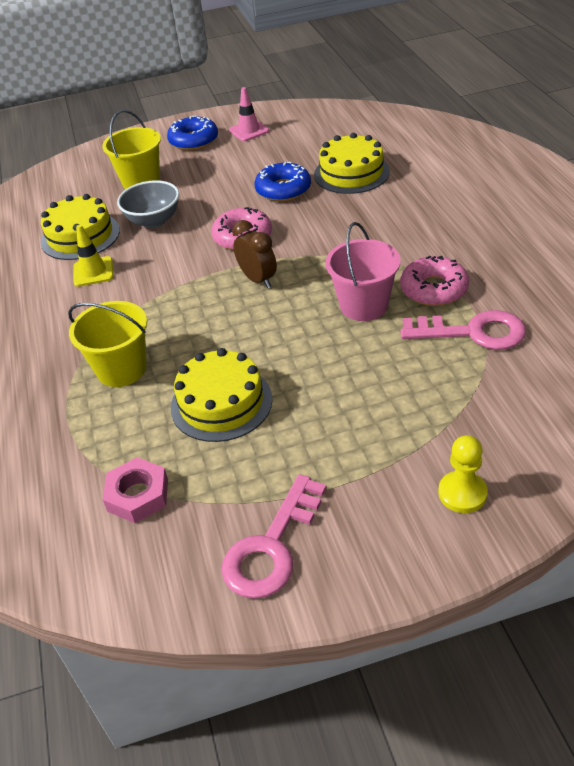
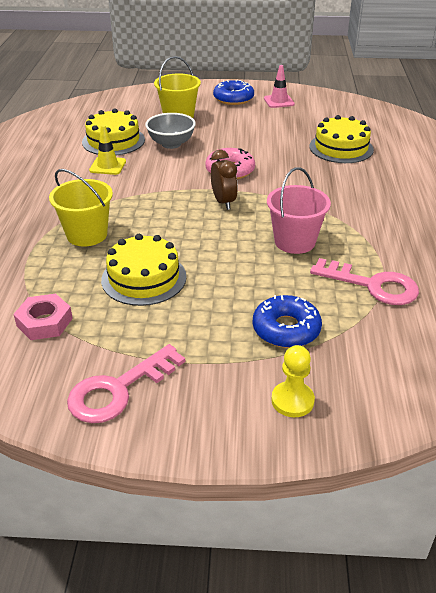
camera: 15 degrees right, 5 degrees down
blue donut [255,162,311,202] -> blue donut moved to [253,295,322,348]
pink donut [400,256,469,306] -> none

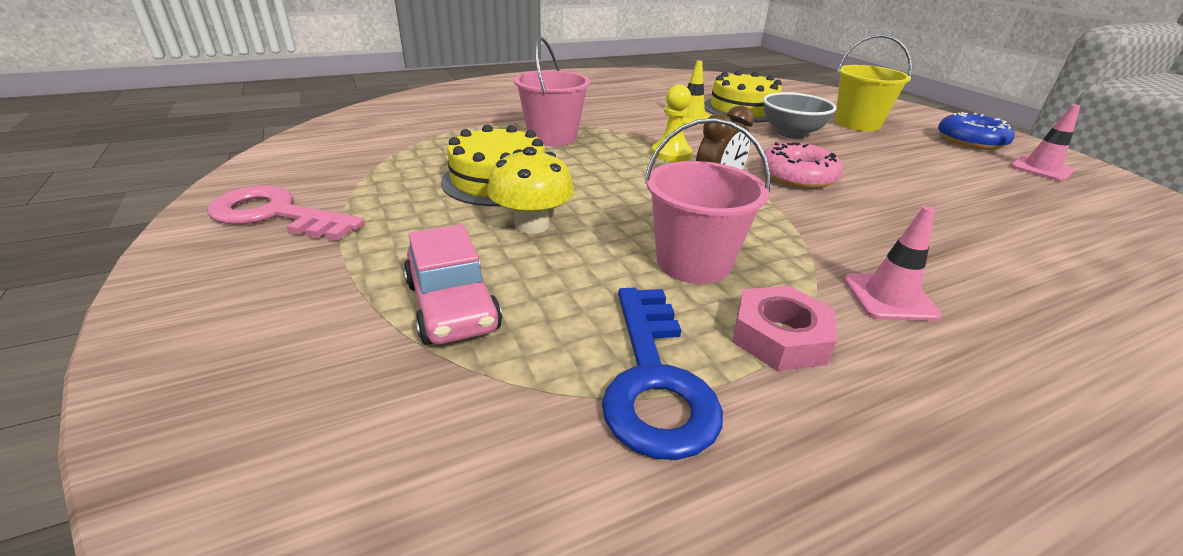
camera: 60 degrees right, 5 degrees down
pink nut [13,294,73,340] -> pink nut moved to [732,286,837,371]
yellow bucket [49,169,113,247] -> pink bucket [514,37,590,146]
blue donut [253,295,322,348] -> pink car [403,224,502,345]
yellow pawn [271,345,315,417] -> yellow pawn moved to [652,85,692,162]
yellow cake [309,115,374,163] -> none
pink key [310,258,419,305] -> blue key [602,288,723,460]
none -> yellow mushroom [487,147,574,234]
none -> pink traffic cone [844,206,942,321]

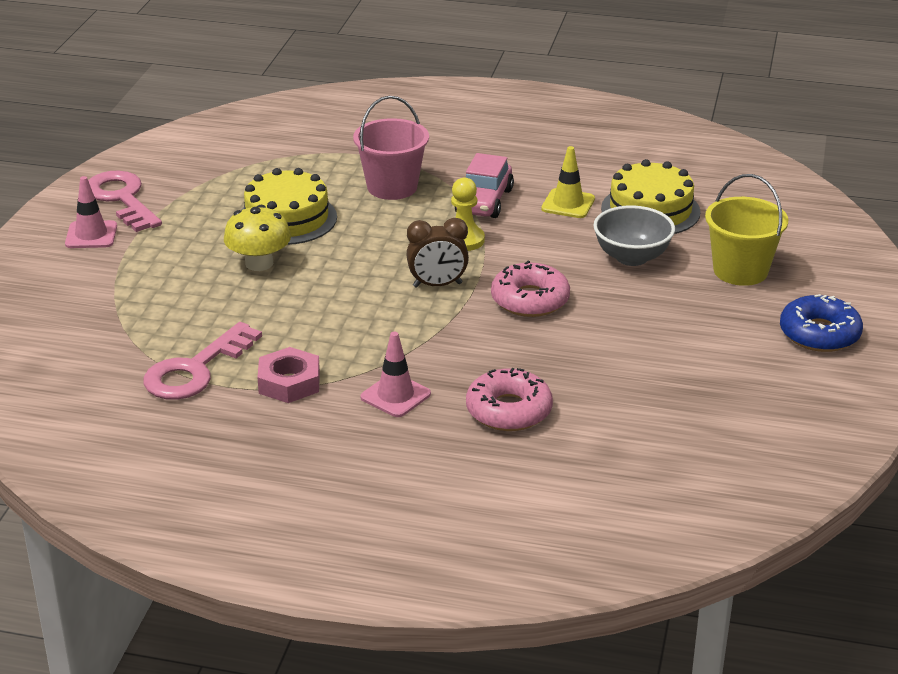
camera: 40 degrees right, 0 degrees up
pink car [403,224,502,345] -> pink car moved to [454,153,514,218]
blue key [602,288,723,460] -> pink key [143,322,262,400]
pink bucket [644,118,770,284] -> none
pink traffic cone [1010,104,1080,181] -> pink traffic cone moved to [65,176,117,248]
none -> pink donut [466,368,553,431]

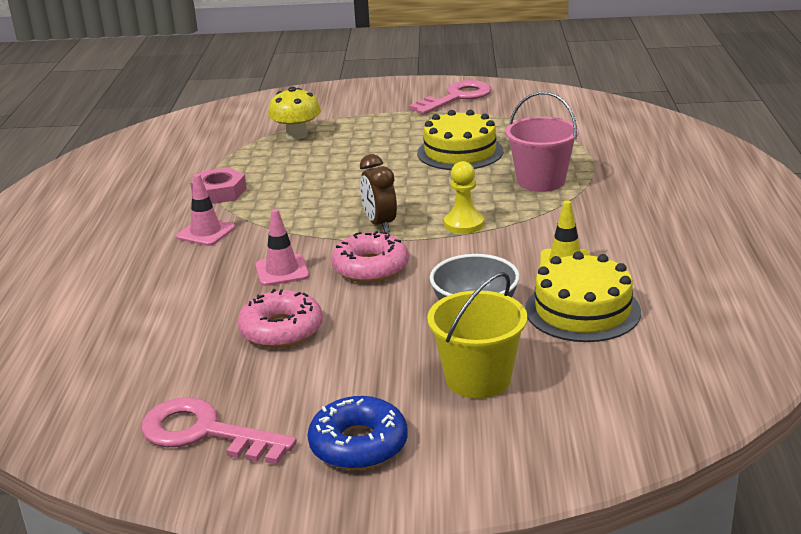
camera: 80 degrees right, 5 degrees down
pink traffic cone [65,176,117,248] -> pink traffic cone moved to [255,209,309,286]
pink key [143,322,262,400] -> pink key moved to [141,397,297,465]
yellow mushroom [224,205,291,271] -> yellow mushroom moved to [268,87,321,140]
pink car [454,153,514,218] -> none
pink donut [466,368,553,431] -> pink donut moved to [237,289,323,348]

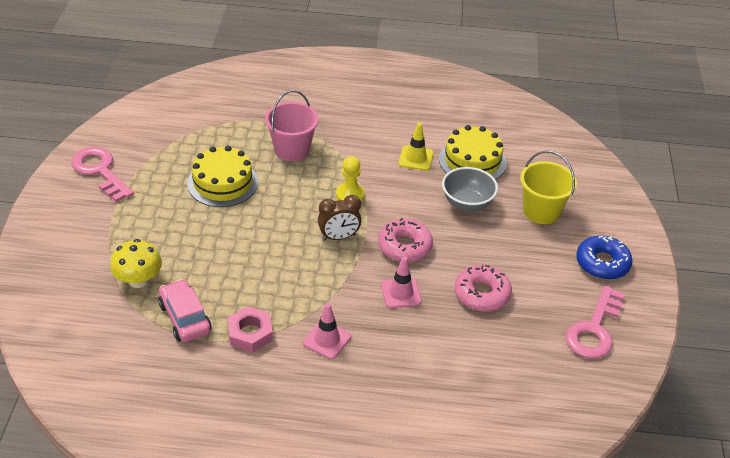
camera: 90 degrees left, 15 degrees up
none -> pink car [158,279,212,342]

